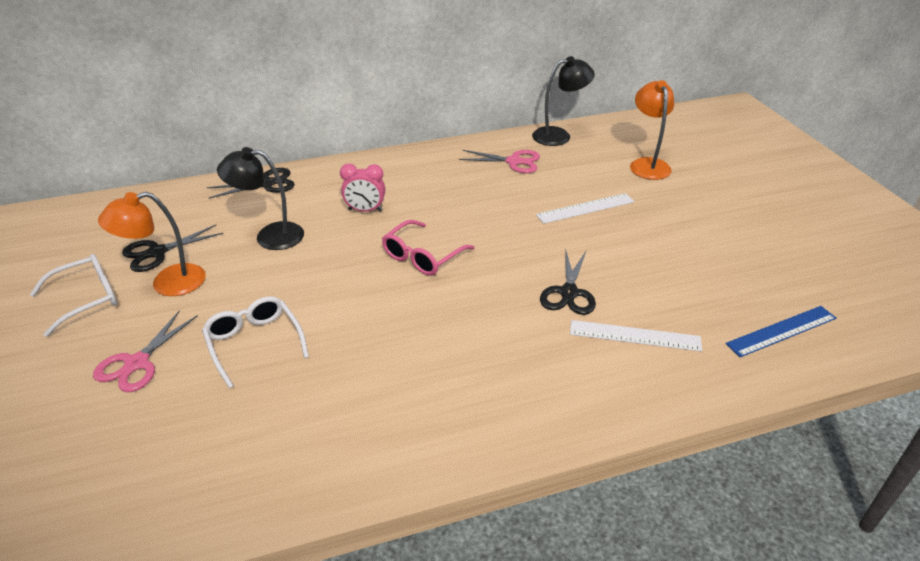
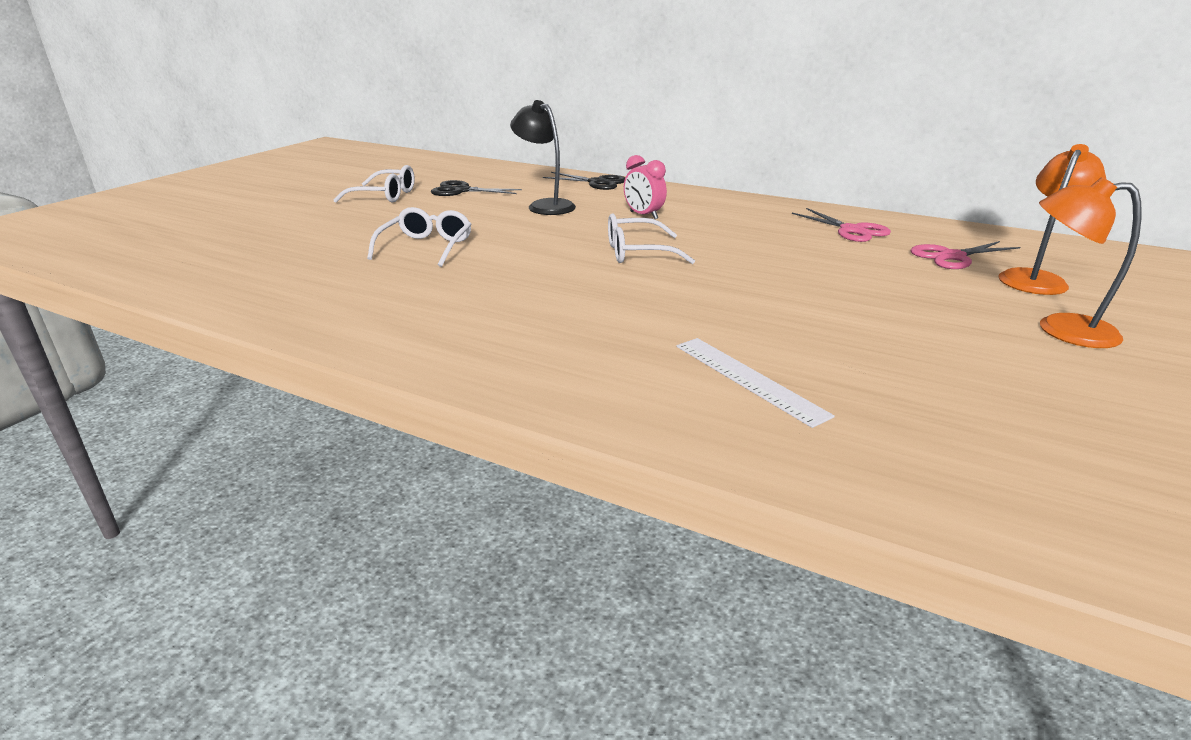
camera: 45 degrees right, 10 degrees down
pink scissors [93,310,198,392] -> pink scissors moved to [910,241,1020,269]
orange lamp [98,192,206,296] -> orange lamp moved to [1039,177,1142,348]
pink glasses [382,220,475,276] -> white glasses [608,213,695,264]
black lamp [532,56,595,146] -> none
white ruler [536,193,634,224] -> none
black scissors [540,251,596,315] -> none
blue ruler [725,306,837,357] -> none

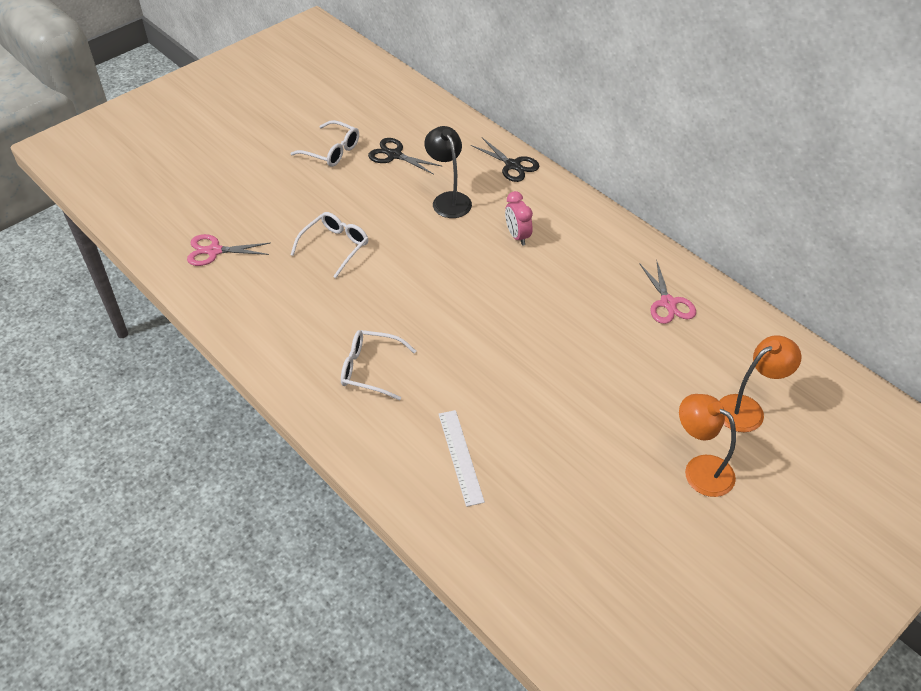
camera: 20 degrees right, 20 degrees up
white glasses [608,213,695,264] -> white glasses moved to [341,330,416,400]
pink scissors [910,241,1020,269] -> pink scissors moved to [187,234,270,266]

